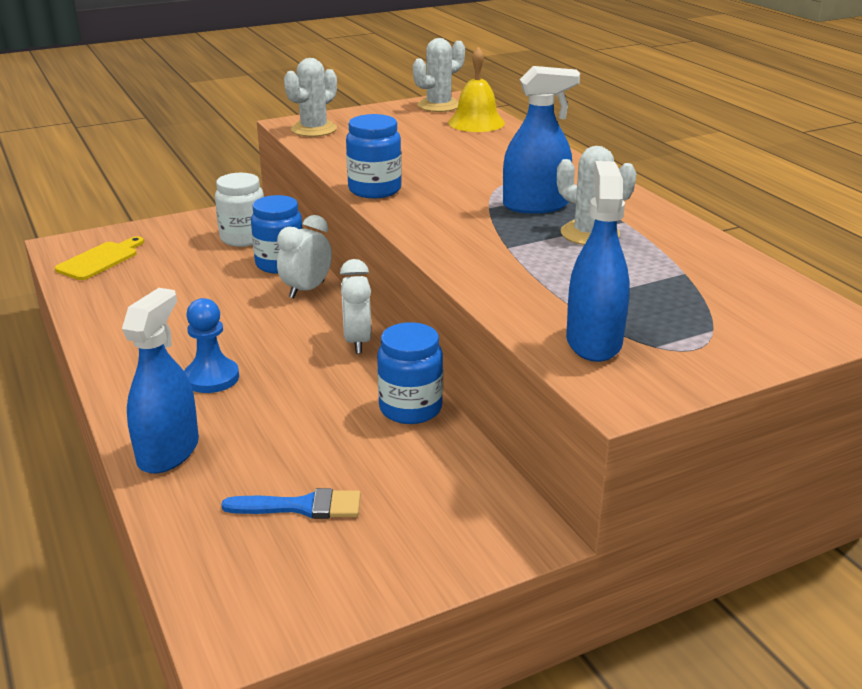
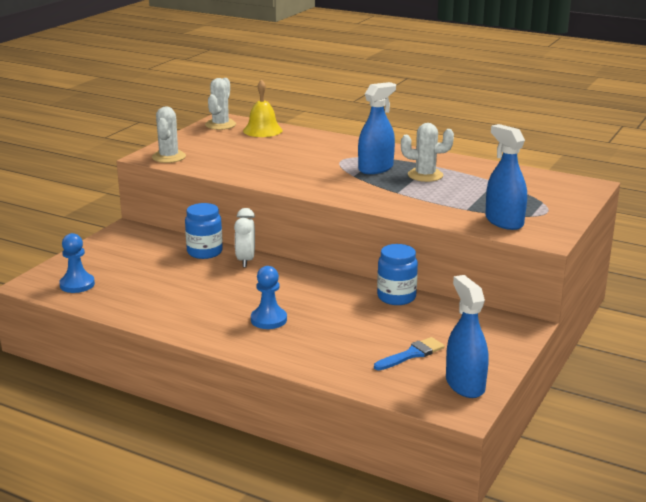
camera: 35 degrees left, 5 degrees down
yellow cutting board [55,236,144,280] -> blue pawn [59,233,95,293]
blue spray bottle [122,288,199,474] -> blue spray bottle moved to [446,275,489,398]
white jar [215,173,264,247] -> none
white clock [340,259,371,354] -> none
blue jar [346,114,402,198] -> none

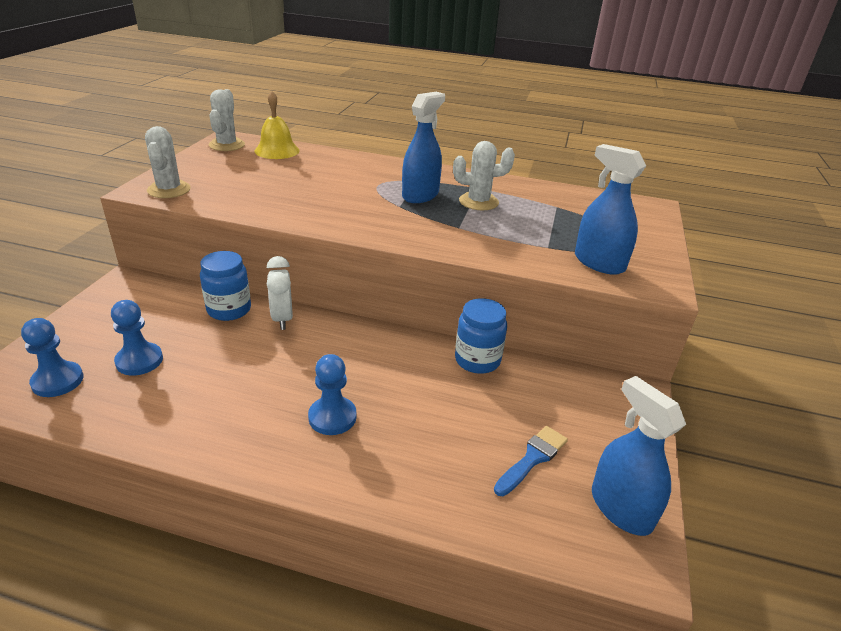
camera: 15 degrees left, 10 degrees up
none -> blue pawn [111,300,163,376]

